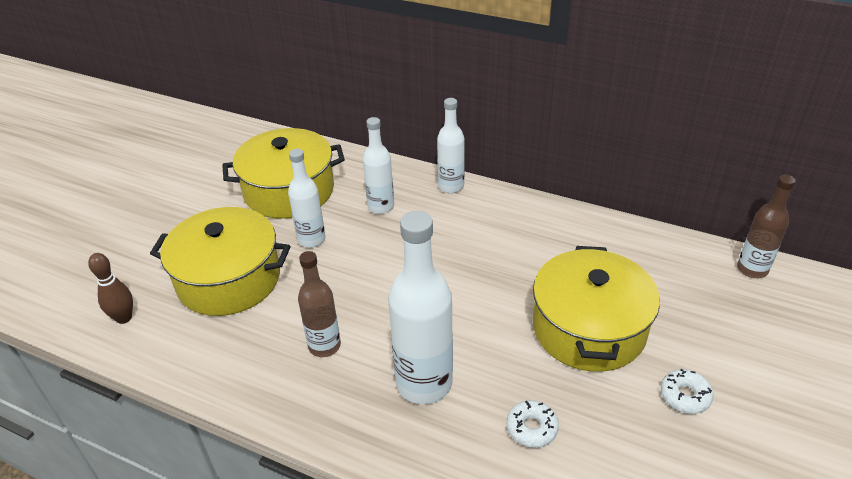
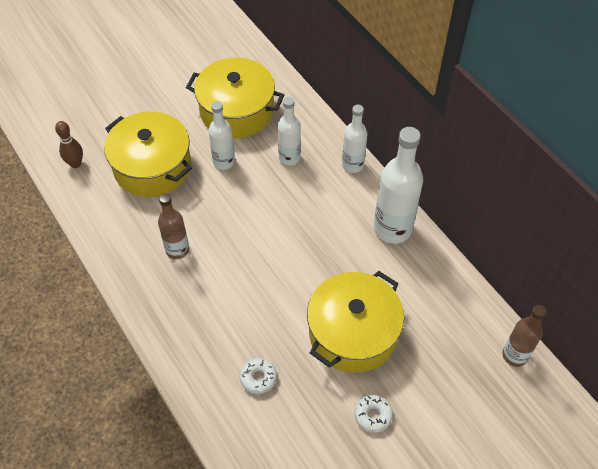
camera: 30 degrees right, 15 degrees up
white bottle [388,211,453,404] -> white bottle moved to [374,127,423,244]

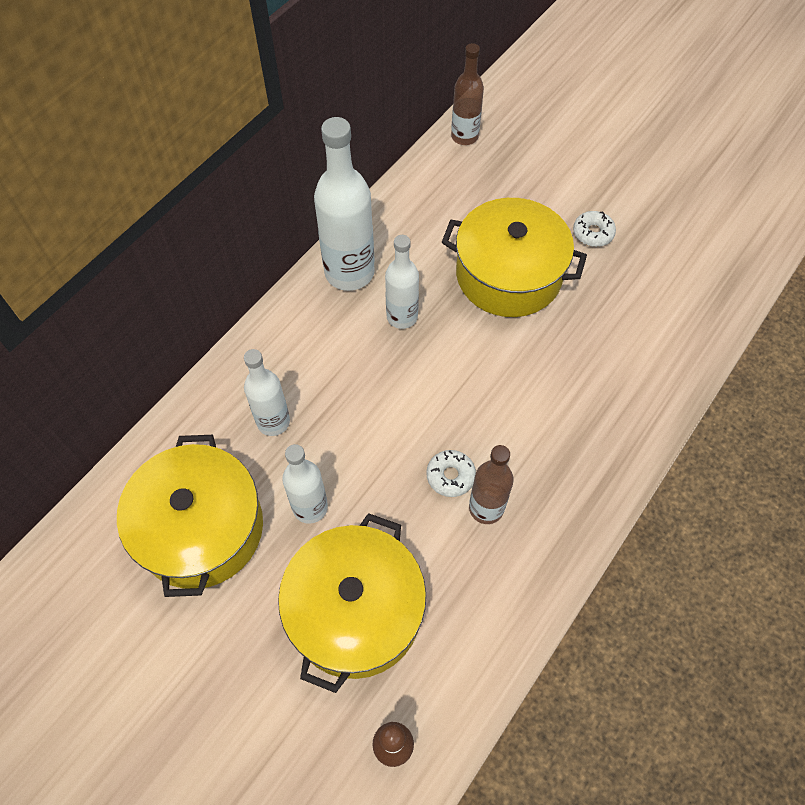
camera: 110 degrees left, 5 degrees up
white donut [240,358,277,394] -> white donut moved to [426,450,476,497]
white bottle [342,105,368,173] -> white bottle moved to [385,235,419,329]

